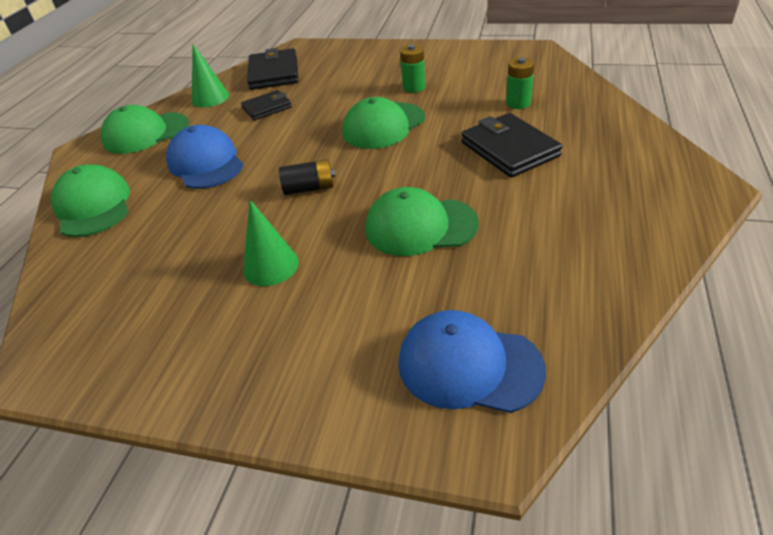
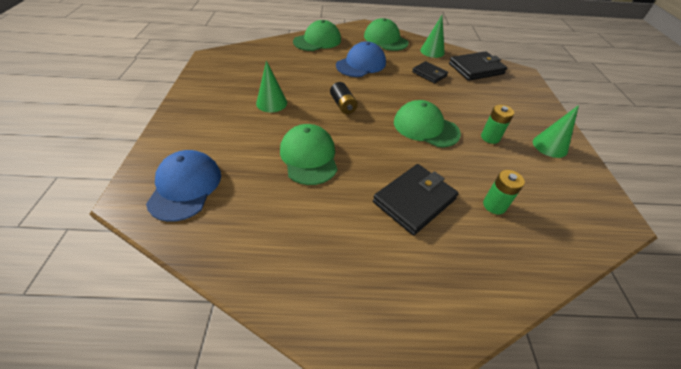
camera: 70 degrees right, 5 degrees up
none -> green cone [533,105,579,158]

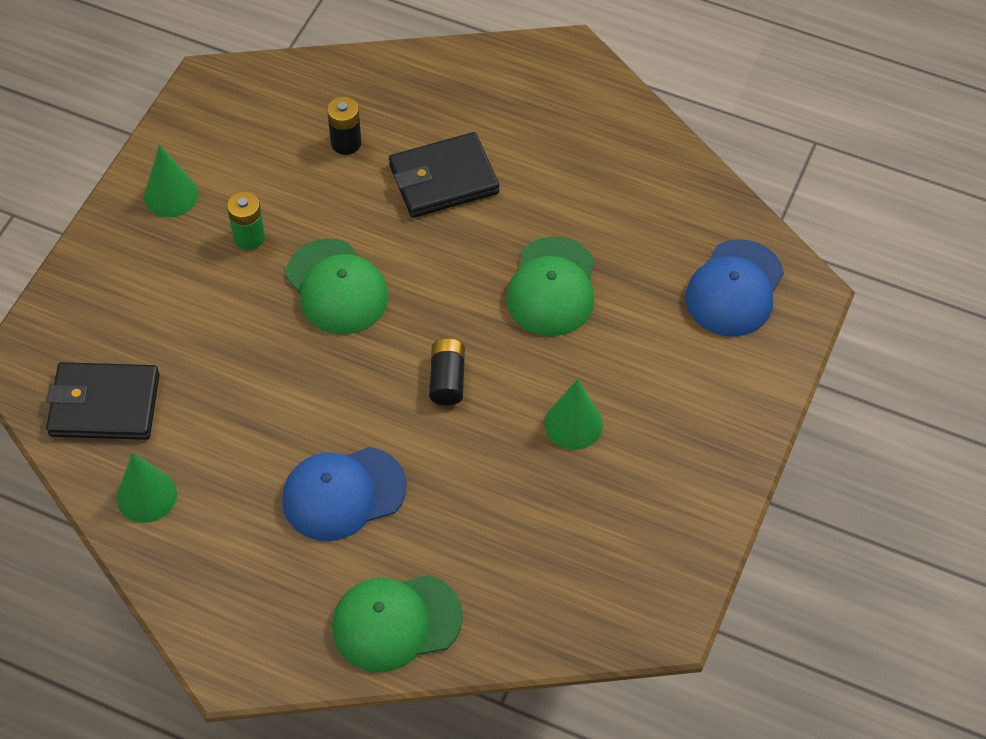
camera: 155 degrees left, 10 degrees up
green cap [364,18,409,51] -> none
black wallet [412,61,448,83] -> none
green battery [483,170,525,214] -> black battery [327,96,362,155]

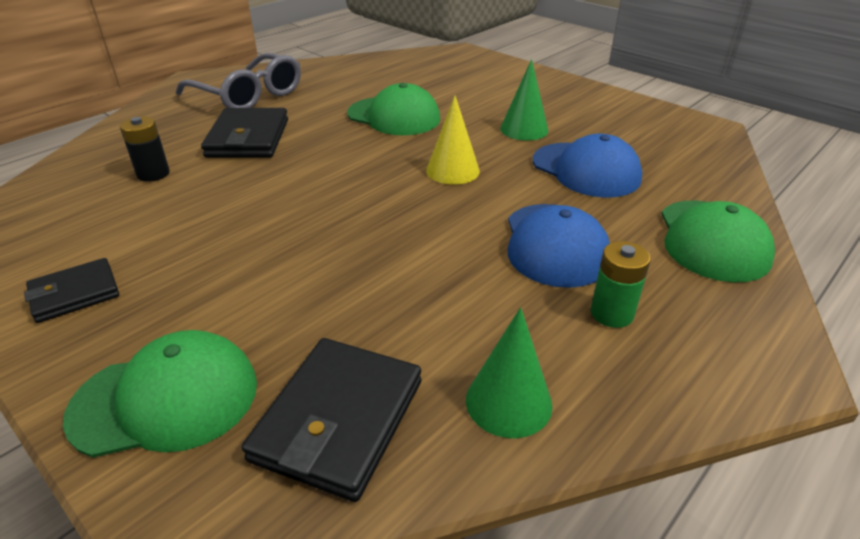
camera: 70 degrees left, 20 degrees down
green cone [144,145,198,217] -> black wallet [24,258,119,323]
green battery [227,191,265,250] -> green battery moved to [591,241,651,328]
green cap [286,238,389,334] -> green cap moved to [63,330,257,458]
black battery [429,338,465,405] -> yellow cone [426,95,480,185]
blue cap [685,239,784,337] -> blue cap moved to [533,134,642,198]
none -> grey glasses [176,53,301,108]

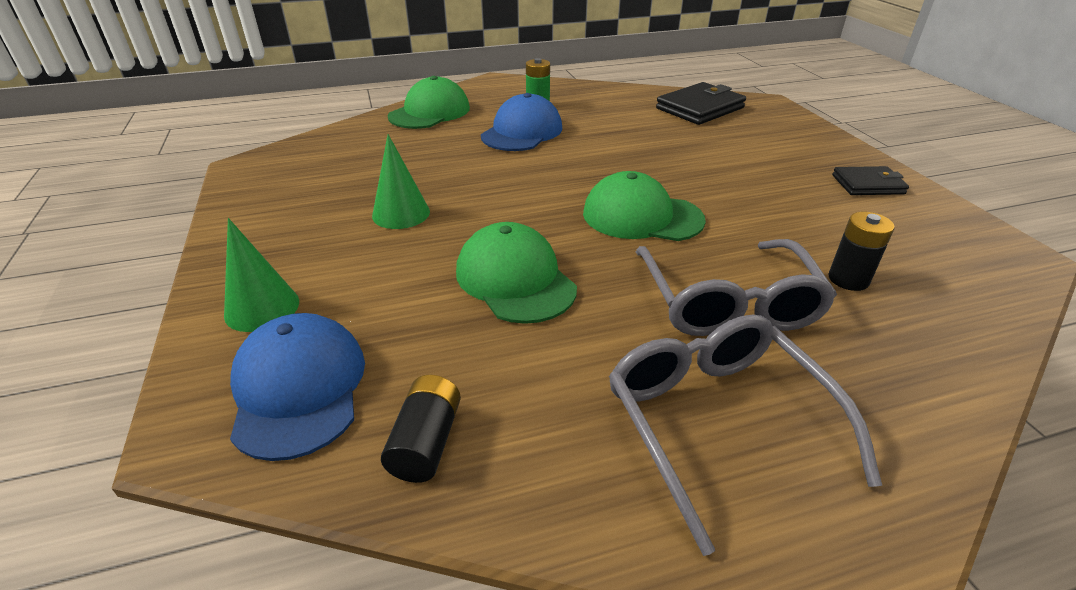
camera: 150 degrees left, 0 degrees up
green cap [63,330,257,458] -> green cap moved to [583,171,706,241]
black wallet [201,108,288,158] -> grey glasses [636,239,837,336]
yellow cone [426,95,480,185] -> none
green cone [466,307,552,438] -> green cone moved to [224,218,299,332]
blue cap [533,134,642,198] -> blue cap moved to [230,313,365,461]
none -> black battery [381,375,461,483]

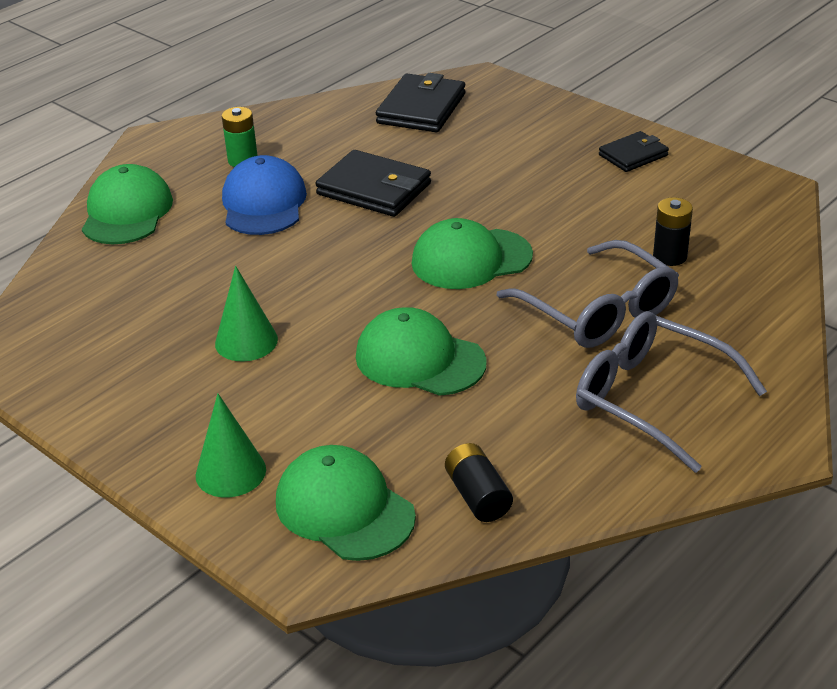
camera: 30 degrees left, 0 degrees up
blue cap [230,313,365,461] -> green cap [276,445,416,561]
none -> black wallet [315,150,431,217]

